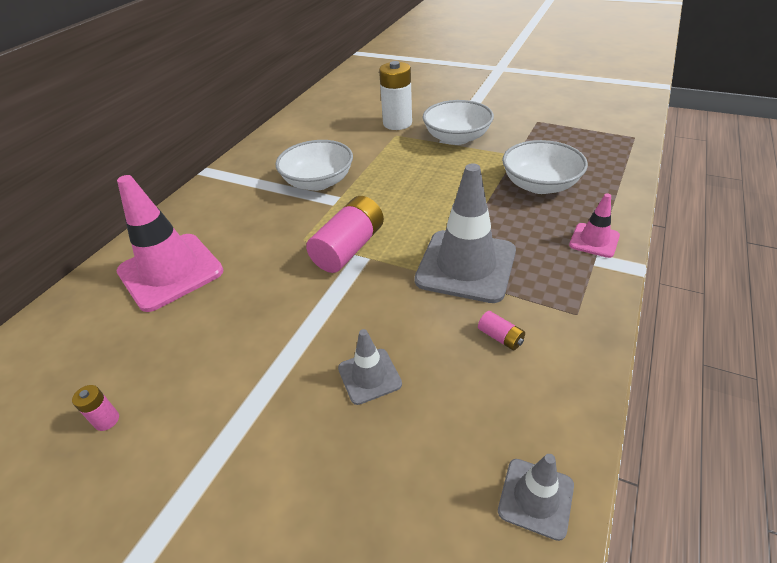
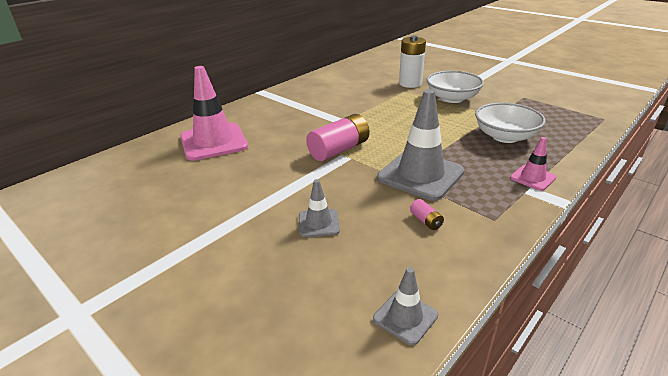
camera: 15 degrees right, 10 degrees down
pink battery [72,385,119,431] -> none
white bowl [275,140,353,191] -> none

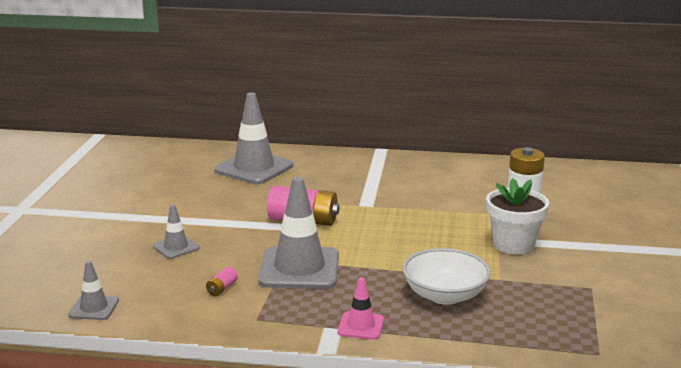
camera: 55 degrees right, 10 degrees down
pink traffic cone [180,66,248,161] -> grey traffic cone [214,92,293,184]
white bowl [427,71,484,103] -> white flower pot [486,179,549,255]

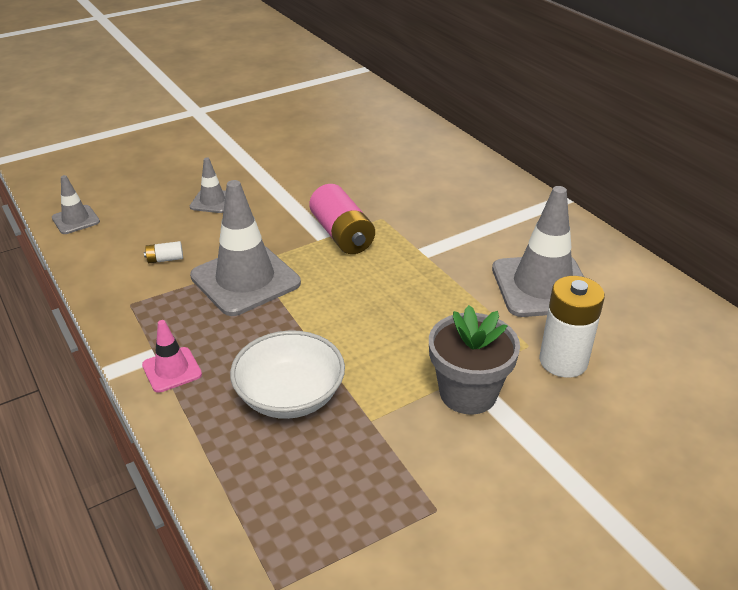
camera: 50 degrees right, 15 degrees up
pink battery [206,267,238,296] -> white battery [144,241,183,263]
grey traffic cone [214,92,293,184] -> grey traffic cone moved to [492,186,584,317]
white flower pot [486,179,549,255] -> grey flower pot [429,305,520,415]

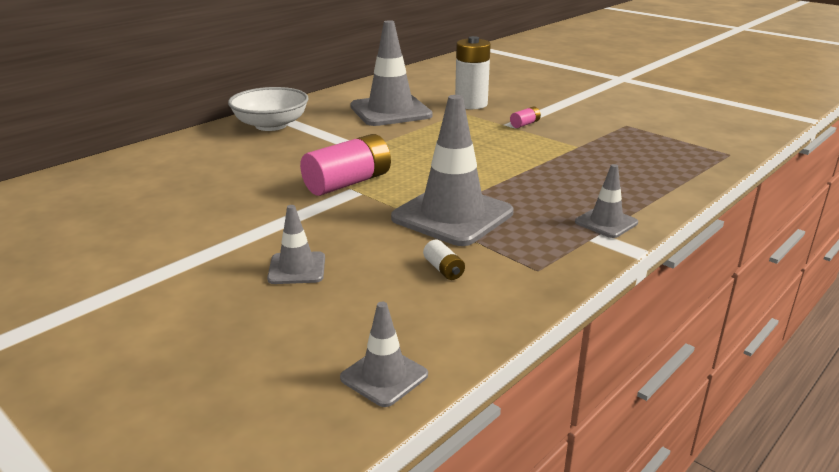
camera: 105 degrees left, 10 degrees down
pink traffic cone [142,320,202,393] -> grey traffic cone [575,164,638,238]
white bowl [230,330,345,419] -> white bowl moved to [228,87,309,131]
grey flower pot [429,305,520,415] -> pink battery [510,106,541,128]

